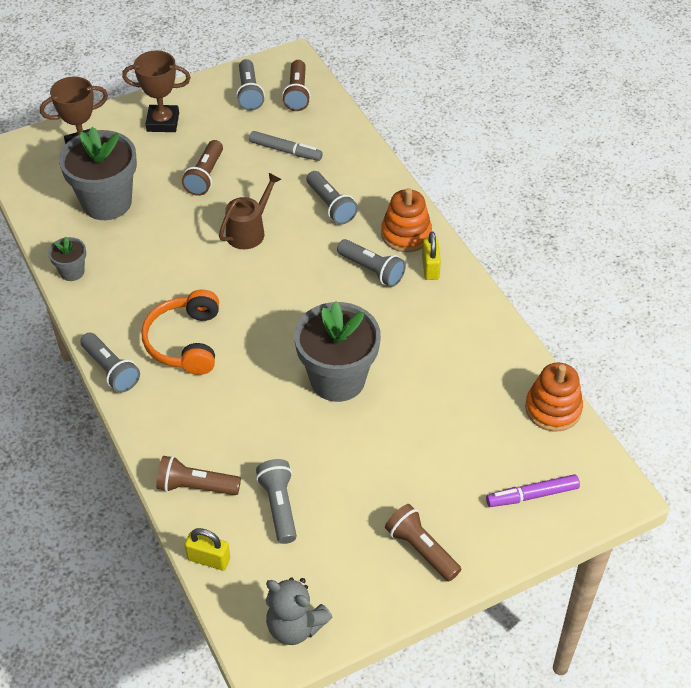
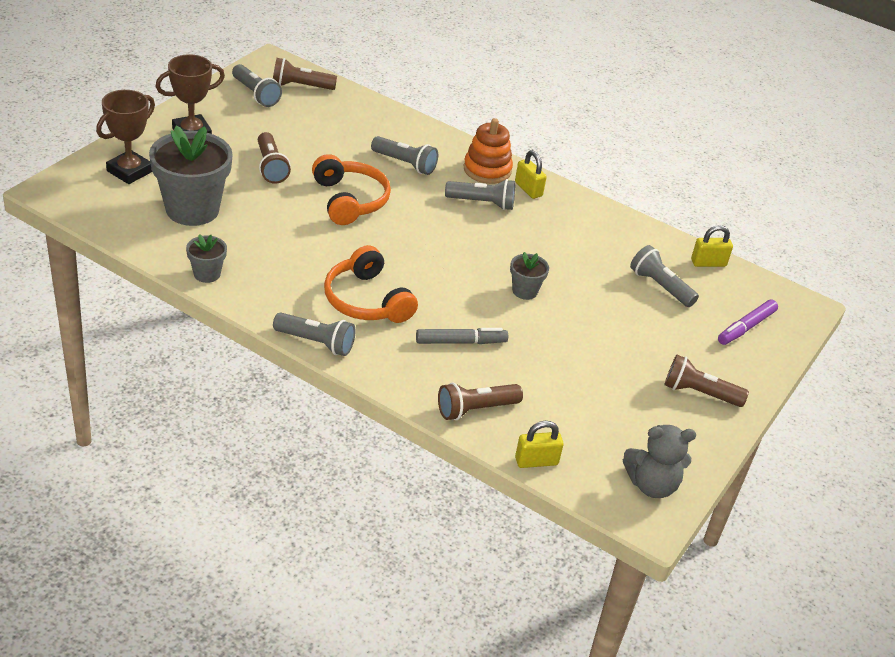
camera: 35 degrees left, 10 degrees down
brown watering can [219,173,282,249] -> orange headphones [312,154,391,225]
grey marker [249,131,323,161] -> grey marker moved to [416,328,508,344]
grey flashlight [256,459,297,544] -> grey flashlight moved to [630,245,699,307]
brown flashlight [282,60,311,111] -> brown flashlight turned 120 degrees clockwise [273,58,337,90]
grey flower pot [294,301,381,402] -> grey flower pot [510,252,549,300], size x0.47
orange stacking toy [525,363,583,431] -> yellow padlock [691,225,733,267]

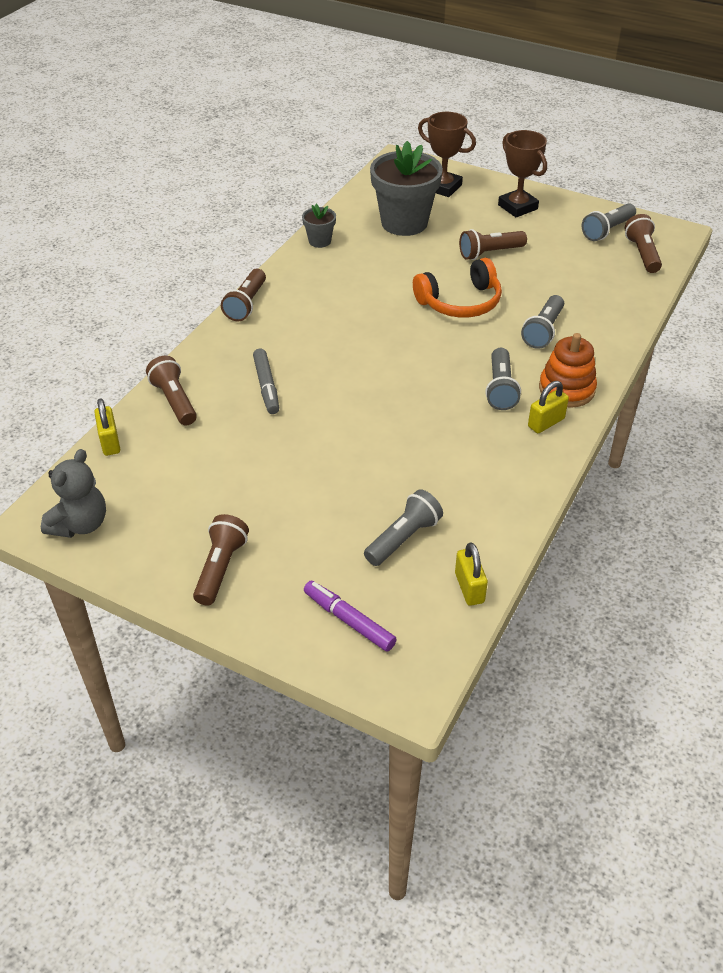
camera: 90 degrees right, 5 degrees up
grey flashlight [273,313,356,356] -> brown flashlight [221,269,266,322]
orange headphones [324,245,418,323] -> none
grey flower pot [510,252,549,300] -> none
grey teddy bear [623,425,696,498] -> grey teddy bear turned 150 degrees counterclockwise [41,449,106,538]

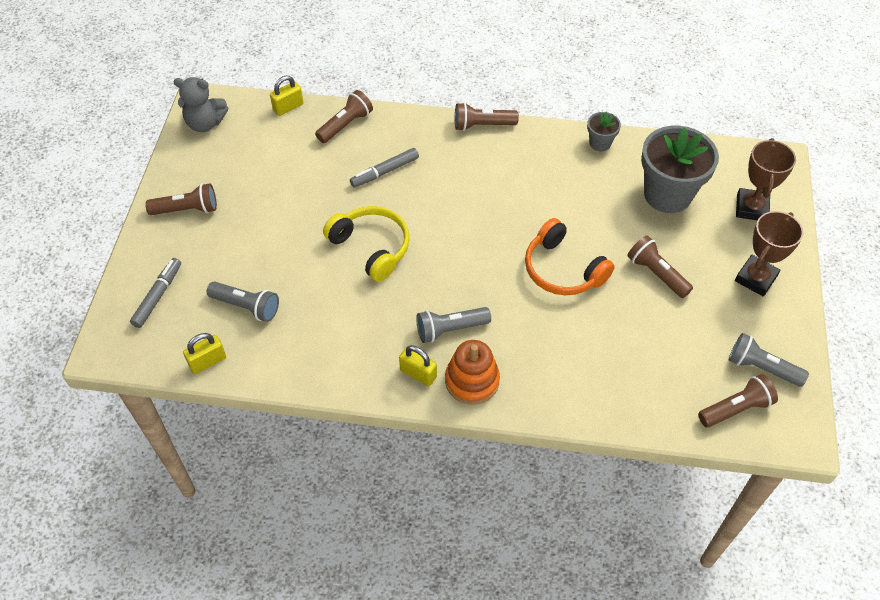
camera: 70 degrees right, 10 degrees up
purple marker [304,581,397,652] -> grey marker [130,258,181,328]
grey flashlight [521,295,564,349] -> none
none -> yellow headphones [323,206,410,282]

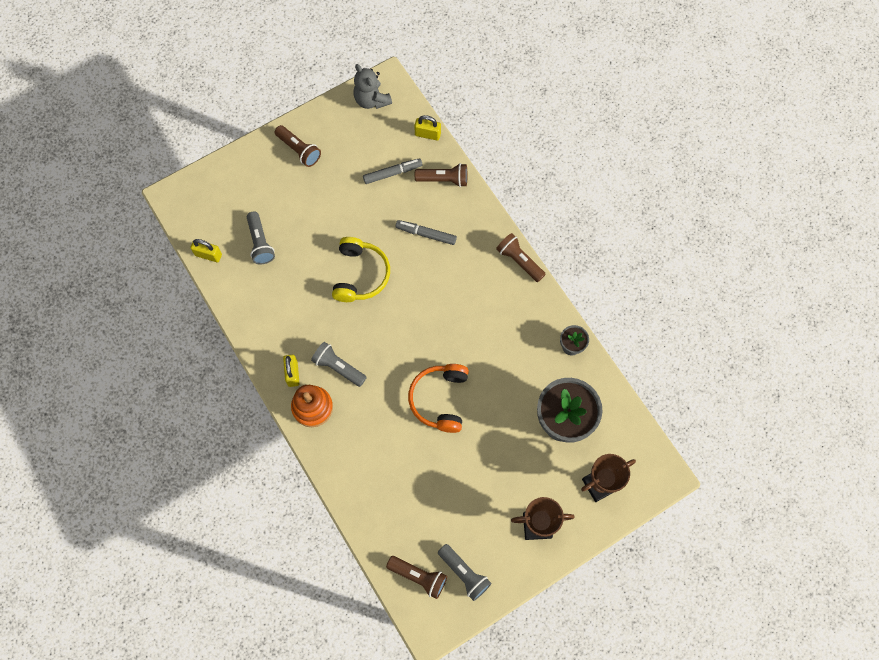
camera: 50 degrees right, 15 degrees up
grey marker [130,258,181,328] -> grey marker moved to [363,158,422,184]
brown flashlight [627,236,693,298] -> none
grey flashlight [729,333,809,387] -> grey flashlight turned 150 degrees clockwise [438,544,491,601]

